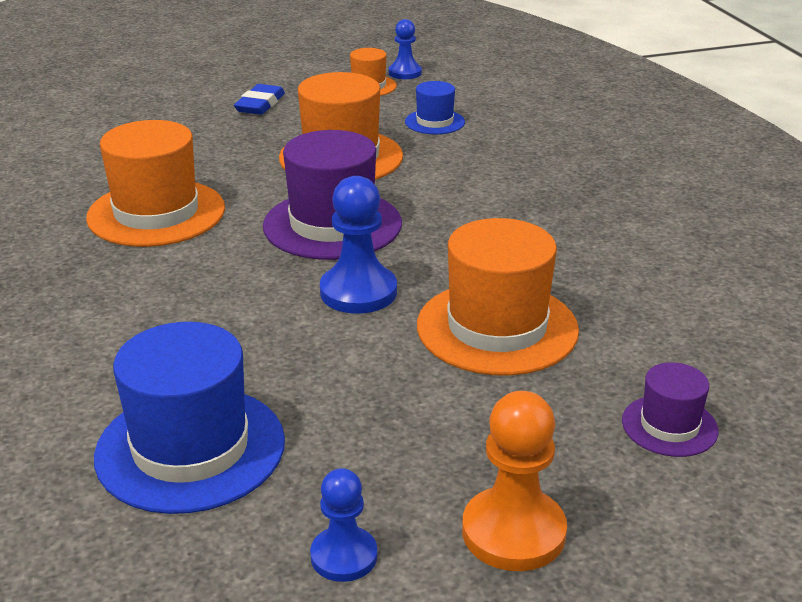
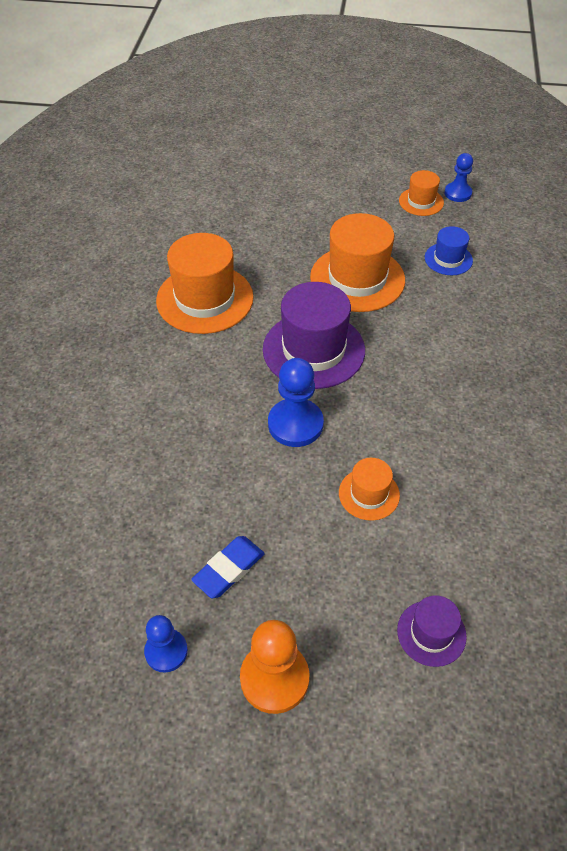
camera: 25 degrees right, 20 degrees up
blue hat [94,322,285,514] -> none
blue eraser [234,84,285,115] -> blue eraser moved to [191,536,265,598]
orange hat [417,218,579,376] -> orange hat [339,458,400,521], size x0.52

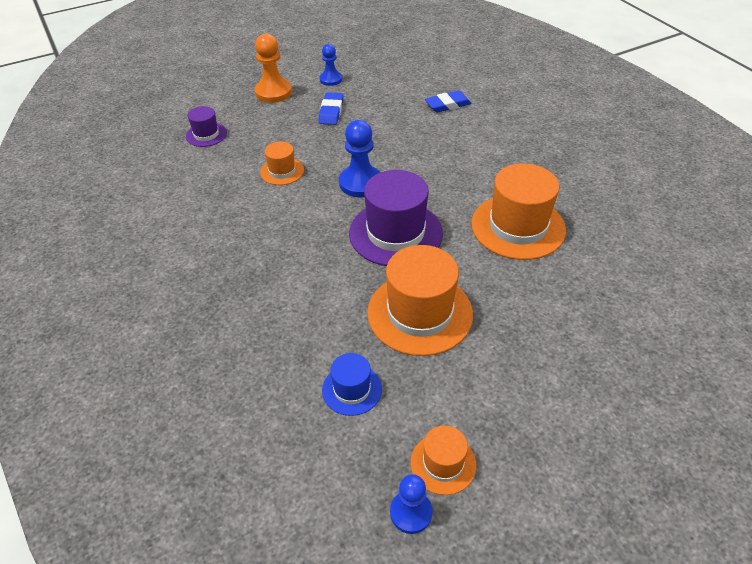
camera: 145 degrees right, 5 degrees down
none -> blue eraser [425,91,472,113]

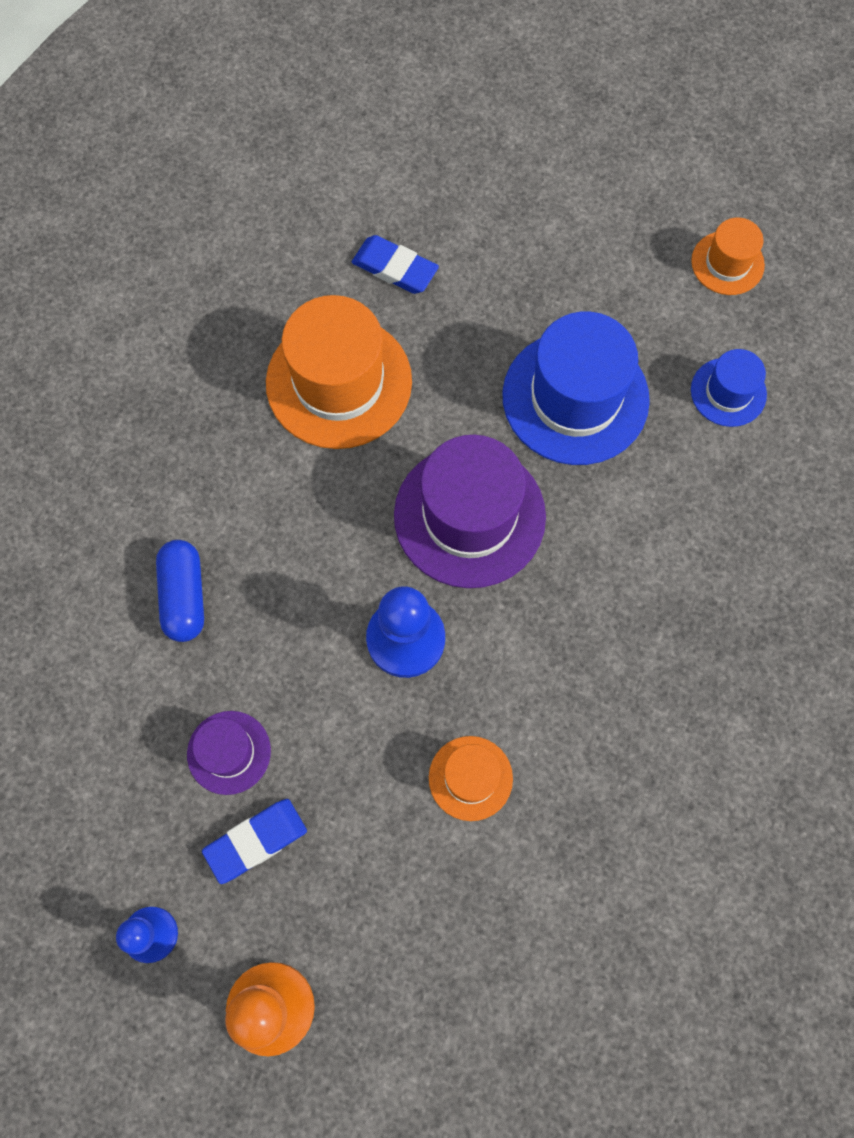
camera: 130 degrees left, 25 degrees up
purple hat [186,106,227,147] -> purple hat moved to [187,711,271,795]
orange hat [367,245,473,356] -> blue hat [502,311,650,465]
blue pawn [390,474,433,534] -> none
blue eraser [425,91,472,113] -> blue eraser moved to [352,235,439,294]
none -> blue capsule [156,540,204,642]

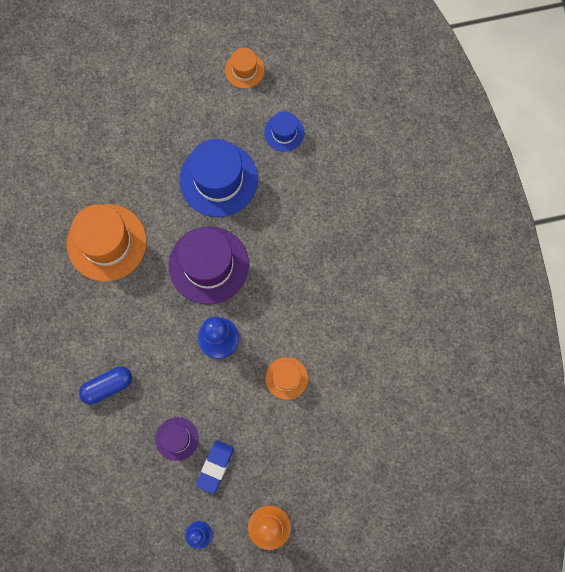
camera: 35 degrees left, 5 degrees up
blue capsule [156,540,204,642] -> blue capsule turned 75 degrees counterclockwise [79,367,132,404]
blue eraser [352,235,439,294] -> none

